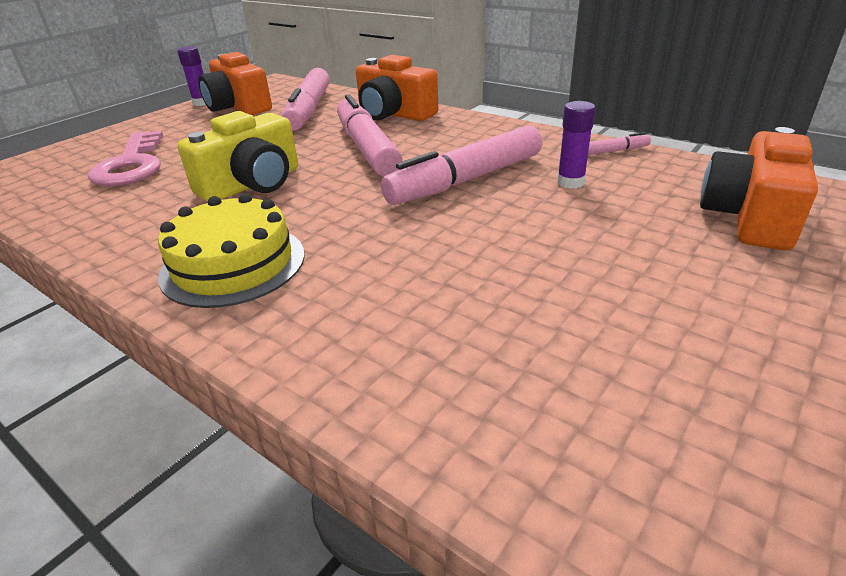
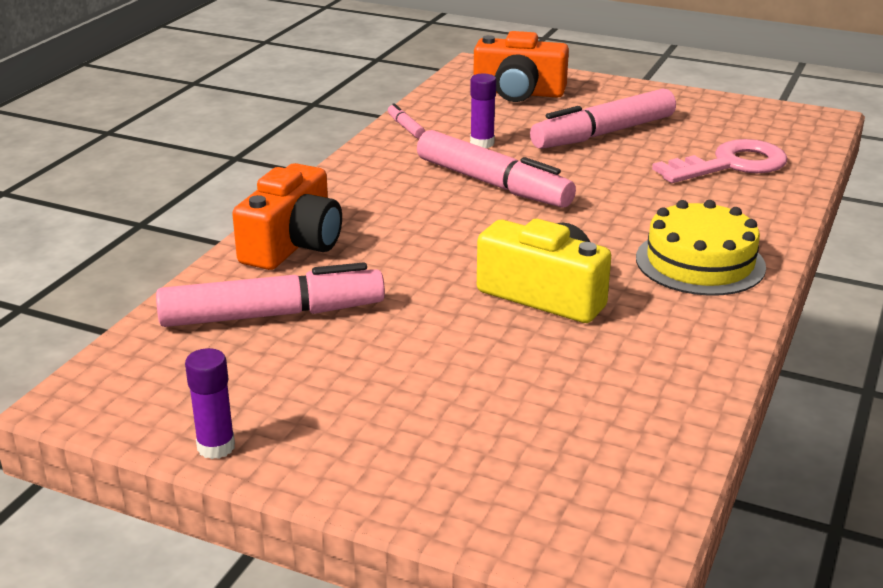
camera: 105 degrees left, 5 degrees down
pink key [88,130,163,186] -> pink key moved to [652,139,788,183]
orange camera [199,52,272,115] -> none
pink marker [337,94,402,176] -> pink marker moved to [530,89,676,149]

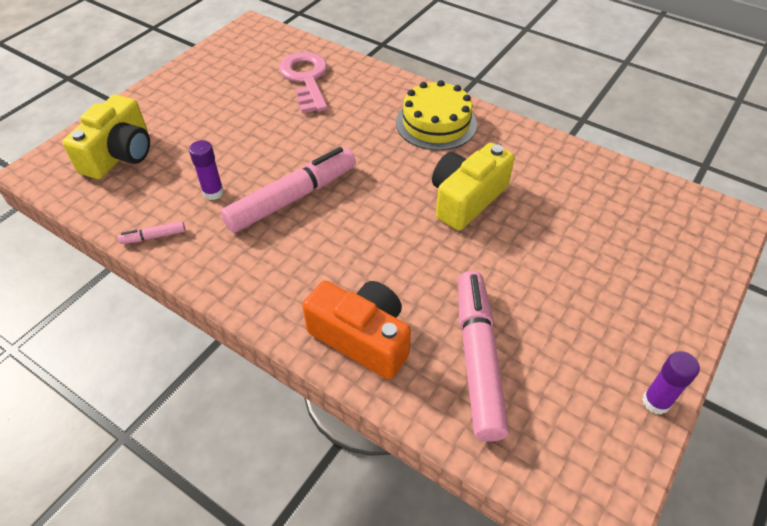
camera: 80 degrees left, 20 degrees up
orange camera [473,31,569,102] -> yellow camera [62,95,150,179]
pink marker [530,89,676,149] -> none

